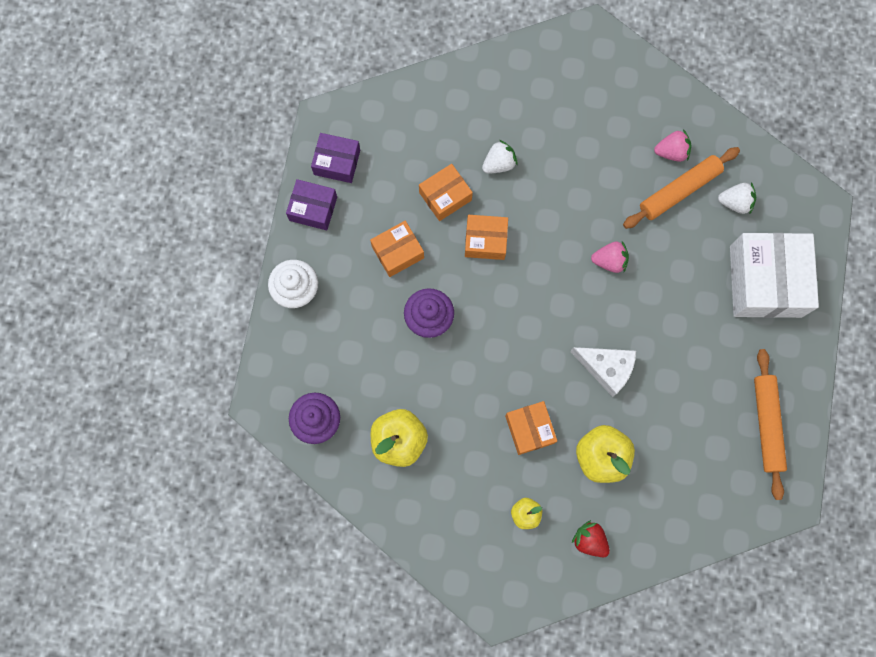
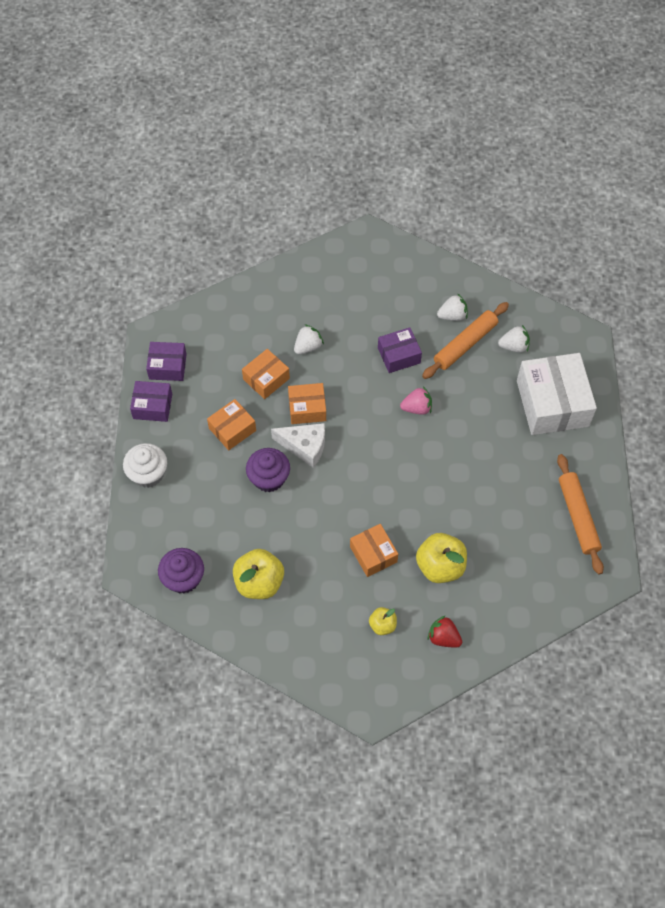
camera: 10 degrees left, 15 degrees down
white cheese [570,347,636,397] -> white cheese moved to [271,423,325,468]
pink strawberry [654,129,691,162] -> white strawberry [437,293,468,321]
none -> purple box [378,327,422,373]

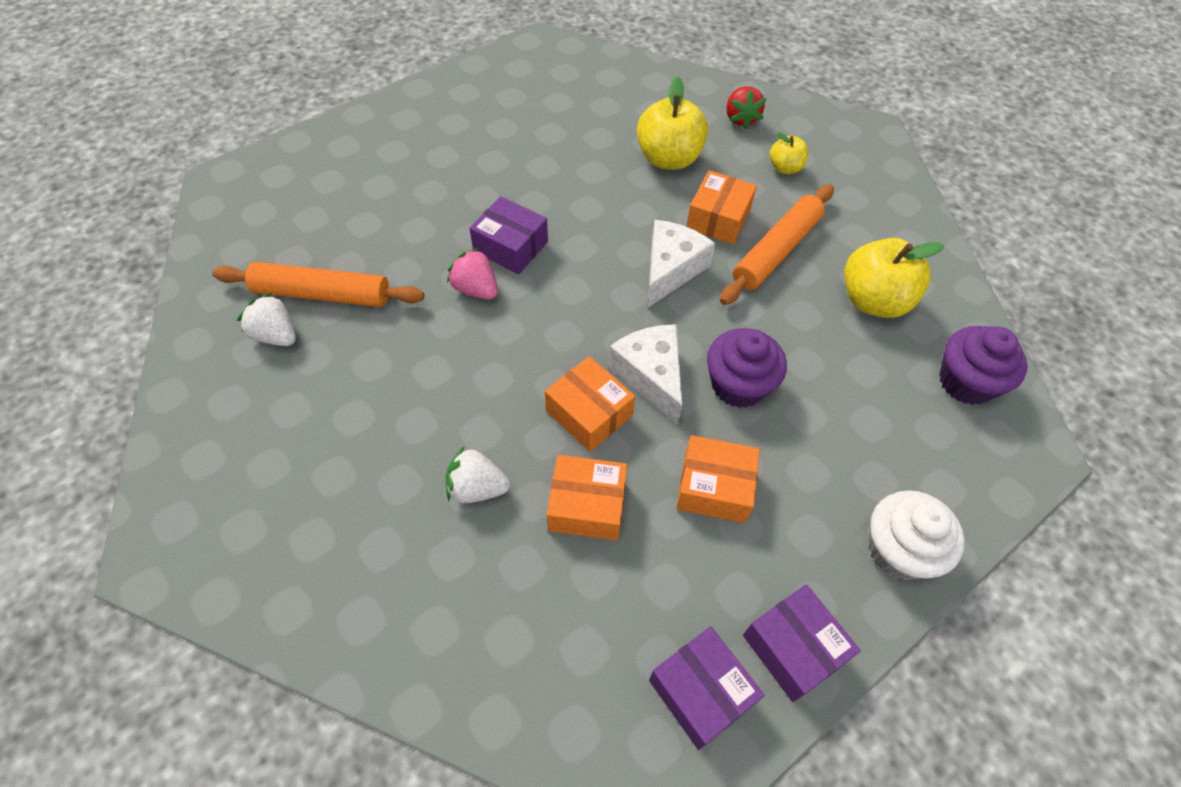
camera: 130 degrees left, 5 degrees down
purple box [378,327,422,373] -> purple box moved to [469,196,548,274]
white strawberry [498,325,530,353] -> none
white box [517,353,597,435] -> none
orange rolling pin [557,454,604,575] -> orange rolling pin moved to [720,184,834,305]
none -> white cheese [648,220,716,307]

